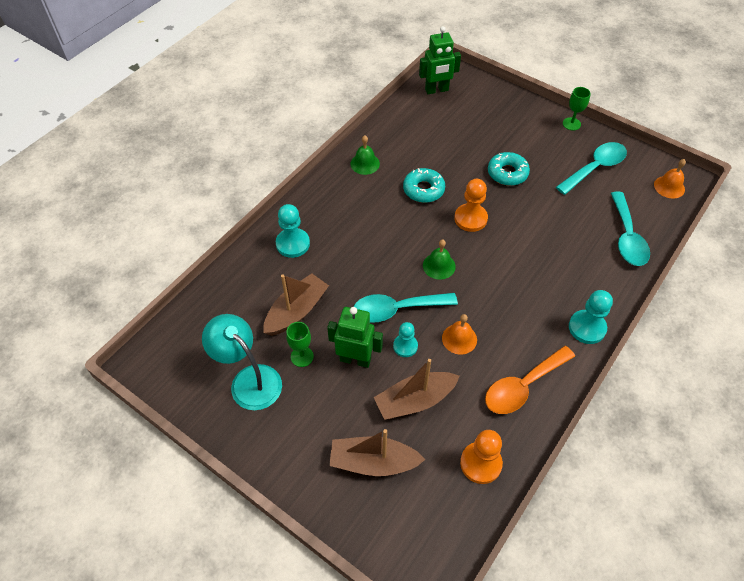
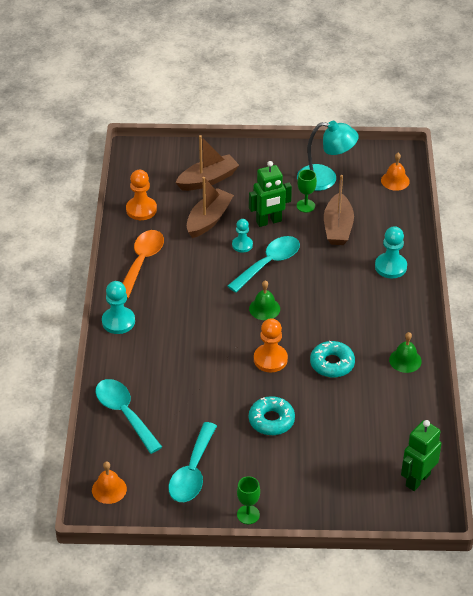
camera: 145 degrees right, 10 degrees down
orange bell [442,314,477,355] -> orange bell moved to [381,153,410,191]

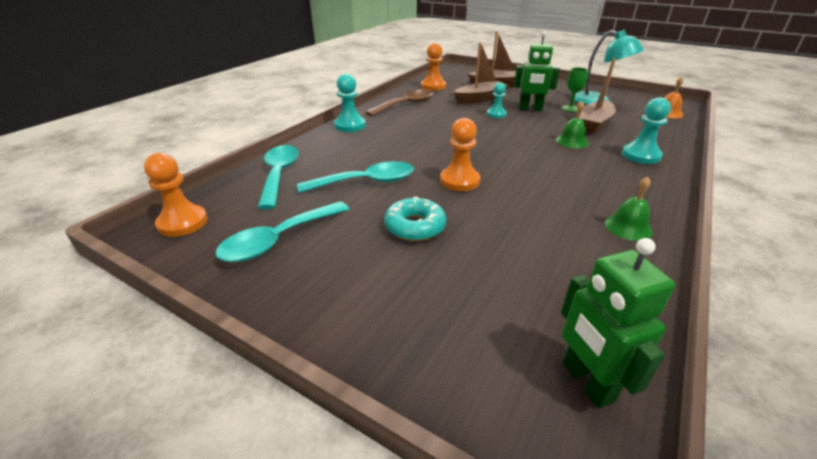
camera: 30 degrees right, 10 degrees down
orange bell [92,462,127,504] -> orange pawn [144,153,208,237]
orange spoon [123,230,164,298] -> brown spoon [365,89,434,116]
turquoise spoon [228,236,300,293] -> turquoise spoon moved to [297,161,414,193]
green goblet [237,476,260,524] -> none
green bell [249,280,280,320] -> green bell moved to [556,101,589,148]
turquoise donut [310,341,355,378] -> none
green robot [401,420,442,491] -> green robot turned 90 degrees counterclockwise [561,238,675,408]

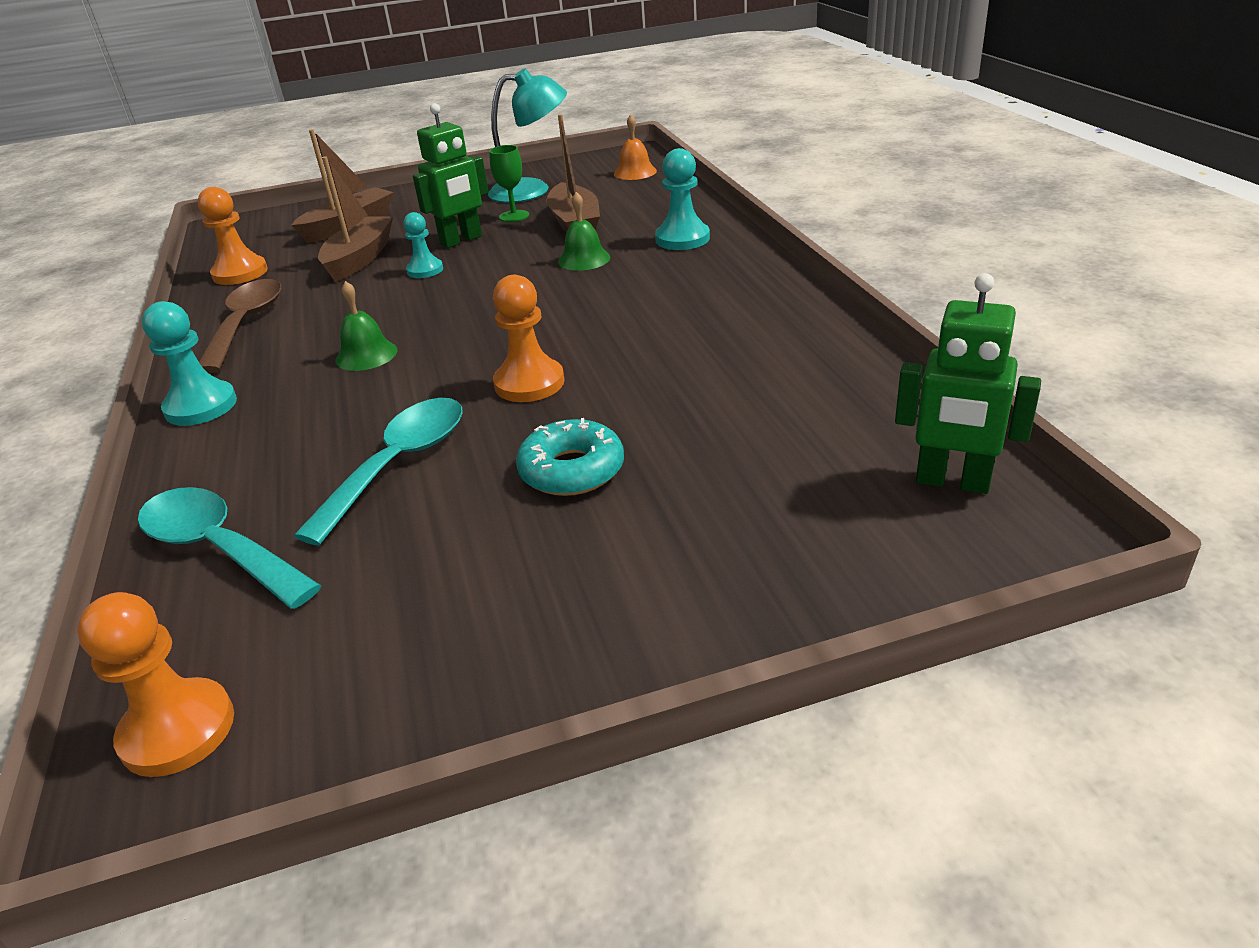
camera: 45 degrees left, 0 degrees up
turquoise spoon [215,202,349,262] -> none
green bell [605,177,653,241] -> green bell moved to [336,281,397,371]

